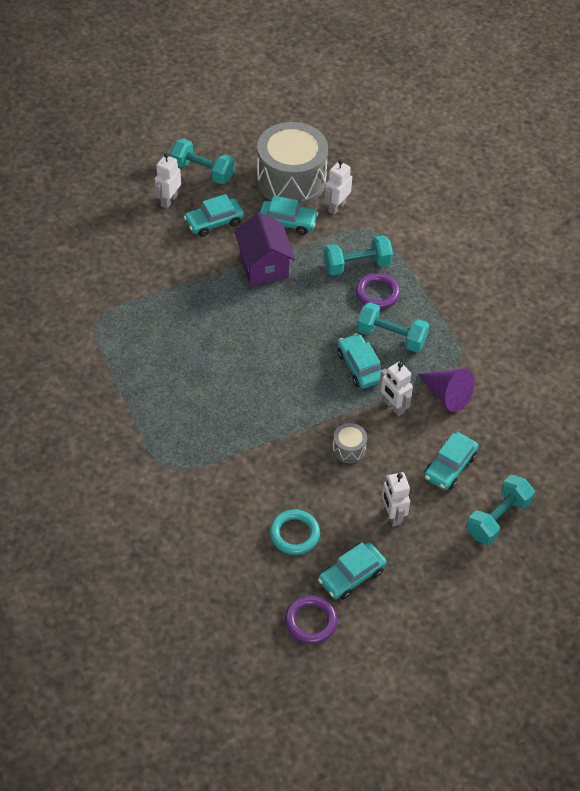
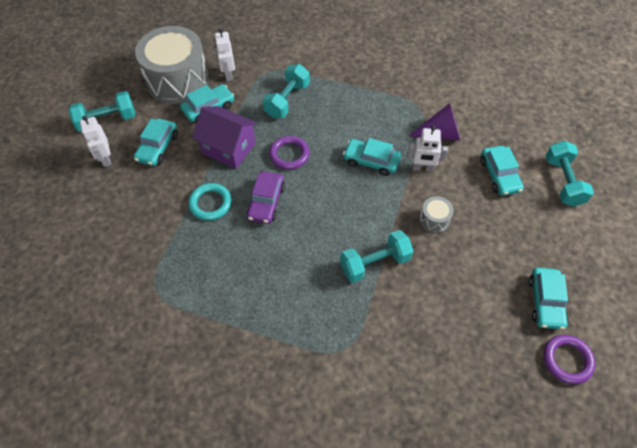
camera: 45 degrees left, 5 degrees up
turquoise ring [270,509,320,555] -> turquoise ring moved to [188,183,232,221]
purple ring [356,273,400,309] -> purple ring moved to [269,136,310,170]
turquoise dumbbell [357,302,429,352] -> turquoise dumbbell moved to [340,230,414,283]
white robot [382,472,410,527] -> none
none -> purple car [246,171,285,224]

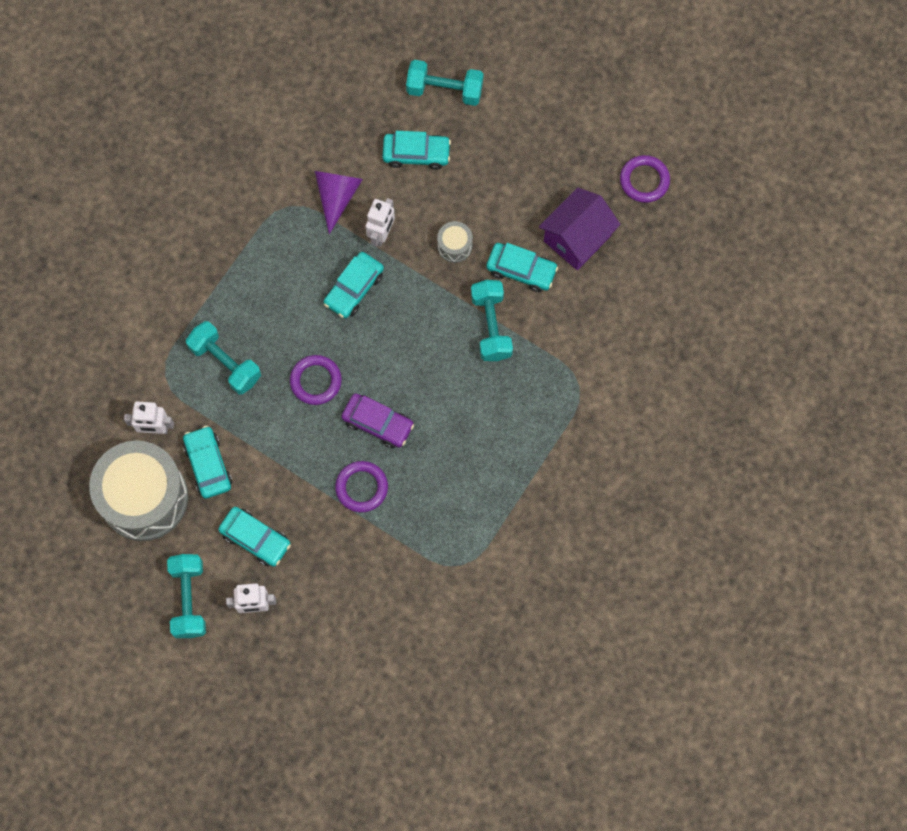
camera: 75 degrees left, 15 degrees up
turquoise ring [188,183,232,221] -> purple ring [335,461,388,512]
purple house [192,106,258,169] -> purple house moved to [539,188,621,270]
turquoise car [529,268,568,329] -> turquoise car moved to [486,243,558,292]

